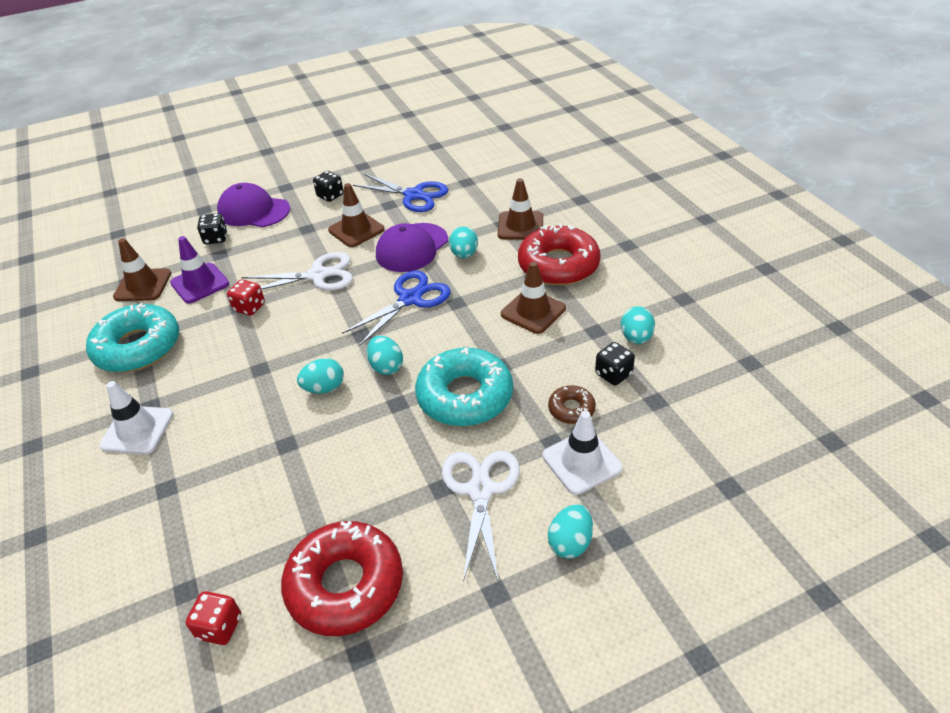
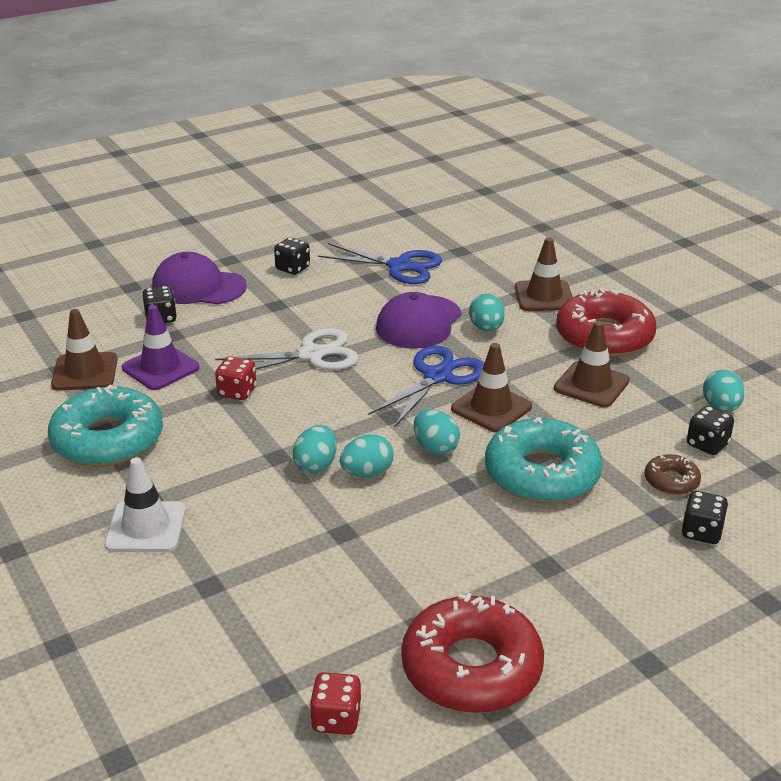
camera: 10 degrees left, 10 degrees down
brown traffic cone [328,183,385,247] -> brown traffic cone moved to [451,343,532,432]
white scissors [442,451,520,583] -> none
white traffic cone [543,411,623,495] -> black dice [681,491,728,544]
turquoise egg [548,504,593,559] -> turquoise egg moved to [293,425,337,474]

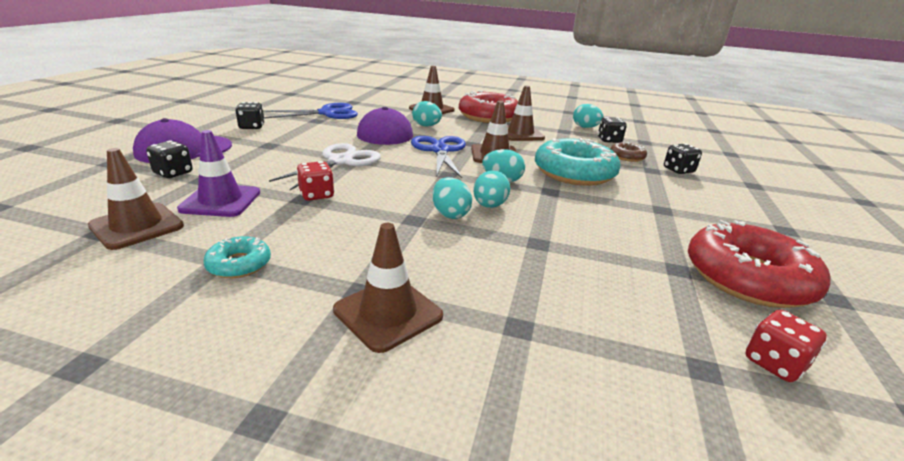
camera: 45 degrees left, 5 degrees down
turquoise donut [48,385,163,467] -> turquoise donut [203,236,271,278], size x0.47
white traffic cone [104,457,186,552] -> brown traffic cone [333,223,443,353]

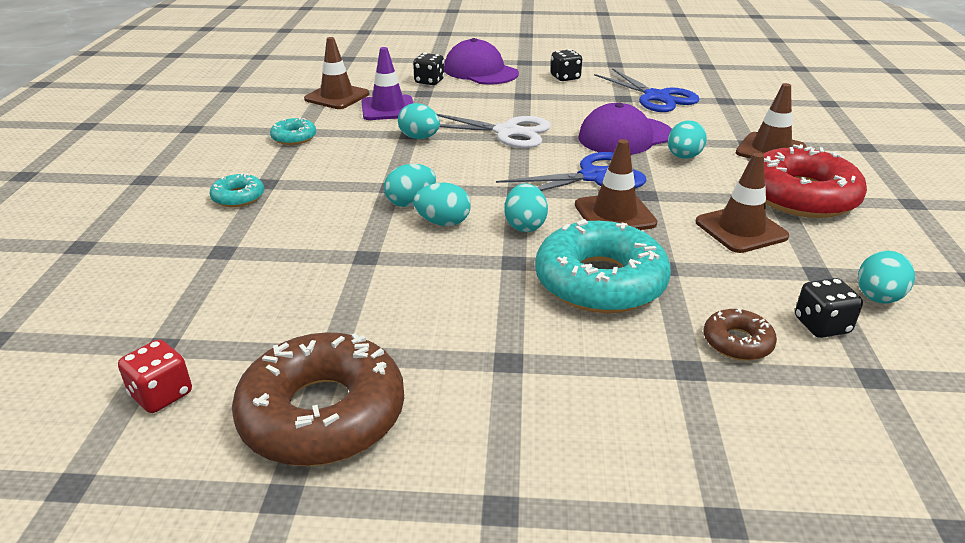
camera: 80 degrees right, 5 degrees up
red dice [296,161,334,201] -> turquoise egg [398,103,440,139]
brown traffic cone [333,223,443,353] -> turquoise donut [210,173,264,207]
black dice [664,143,702,174] -> none
red donut [688,220,831,308] -> brown donut [232,332,404,466]

